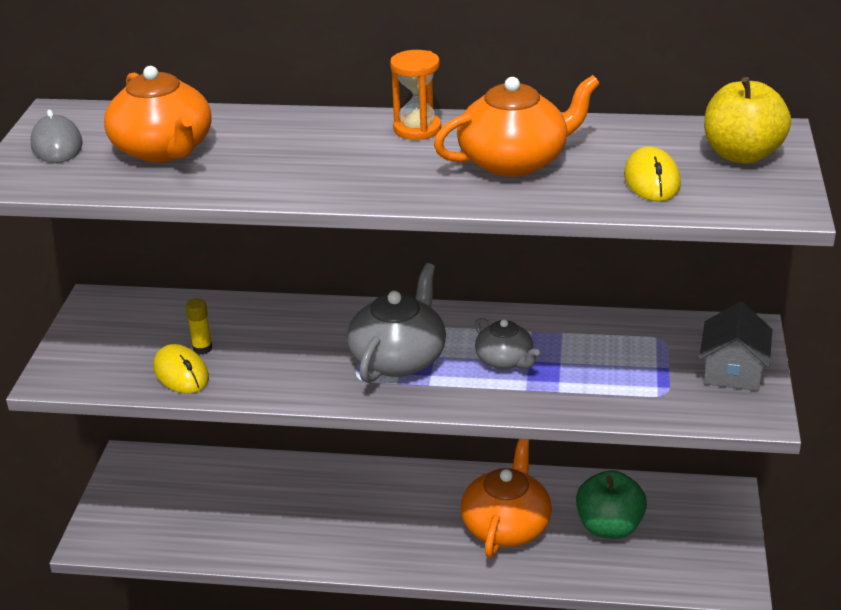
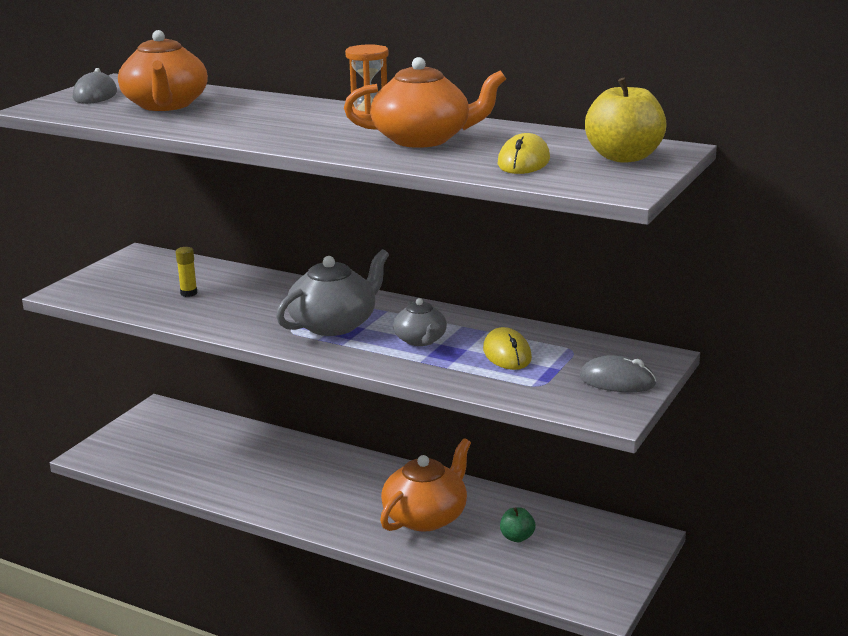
camera: 20 degrees right, 10 degrees down
yellow mouse [154,344,209,394] -> yellow mouse moved to [483,327,532,370]
green apple [576,470,647,539] -> green apple [500,507,535,542], size x0.53
grey house [699,301,772,391] -> grey mouse [579,355,656,392]

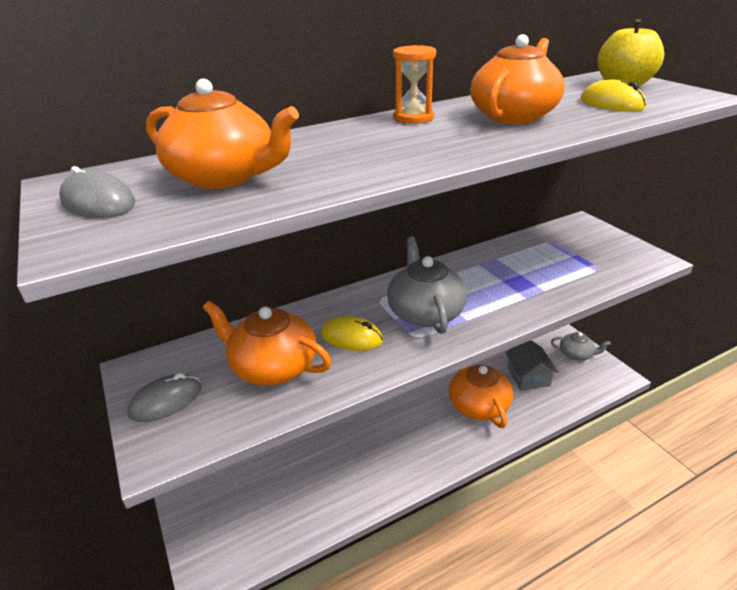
camera: 55 degrees left, 10 degrees up
yellow glue stick [176,247,198,297] -> orange teapot [203,301,331,385]
grey teapot [393,298,447,346] -> grey teapot moved to [551,332,611,361]
yellow mouse [483,327,532,370] -> yellow mouse moved to [321,316,383,351]
green apple [500,507,535,542] -> grey house [505,340,558,391]
grey mouse [579,355,656,392] -> grey mouse moved to [127,373,202,422]

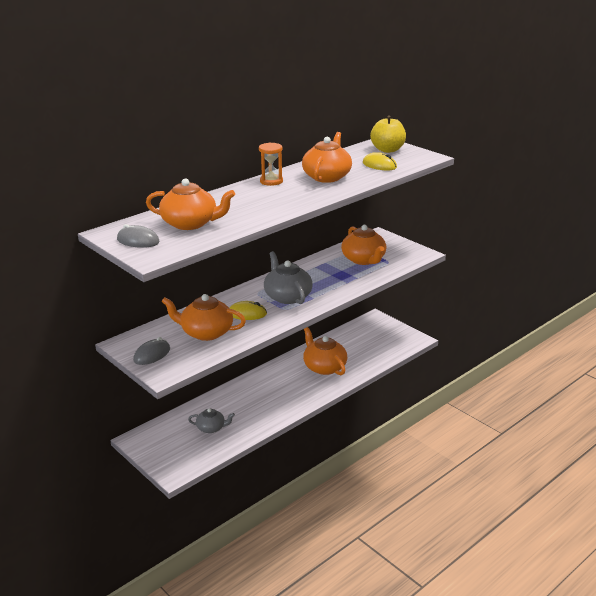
camera: 15 degrees left, 5 degrees down
grey house [505,340,558,391] -> none
grey teapot [551,332,611,361] -> grey teapot moved to [188,408,235,433]
none -> orange teapot [341,225,386,265]

